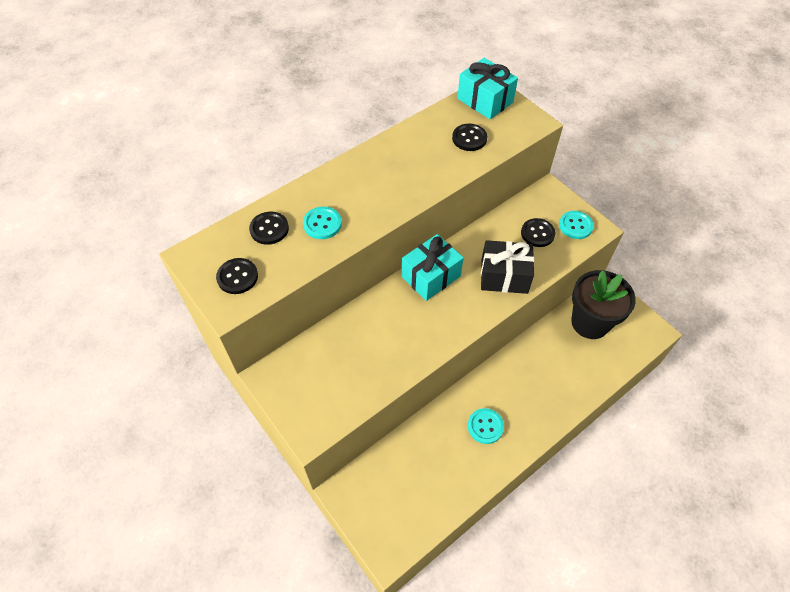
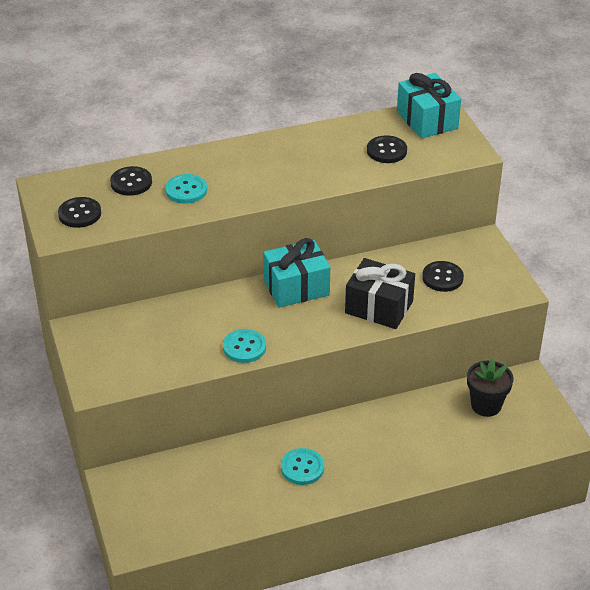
camera: 20 degrees right, 15 degrees down
turquoise button [559,211,594,239] -> turquoise button moved to [223,329,266,363]
black flower pot [571,270,636,339] -> black flower pot [467,358,514,417], size x0.62

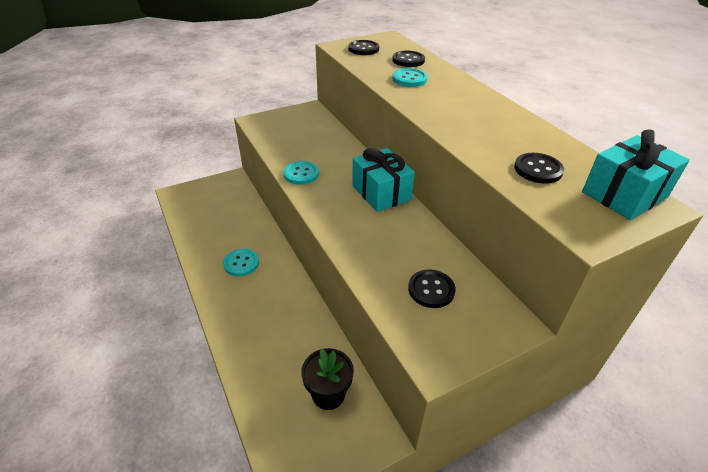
camera: 80 degrees right, 0 degrees up
black gift [345,258,415,329] -> none

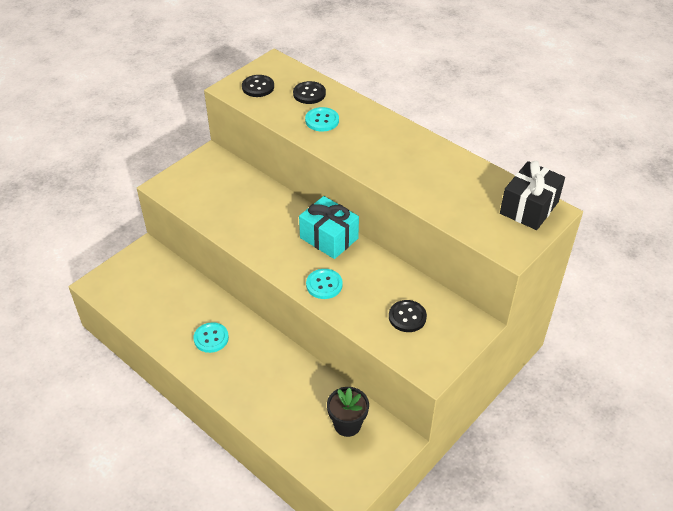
camera: 20 degrees left, 5 degrees up
turquoise button [283,161,319,185] -> turquoise button moved to [306,269,343,299]
black button [514,153,564,184] -> none
turquoise gift [582,129,690,220] -> black gift [500,161,565,230]

